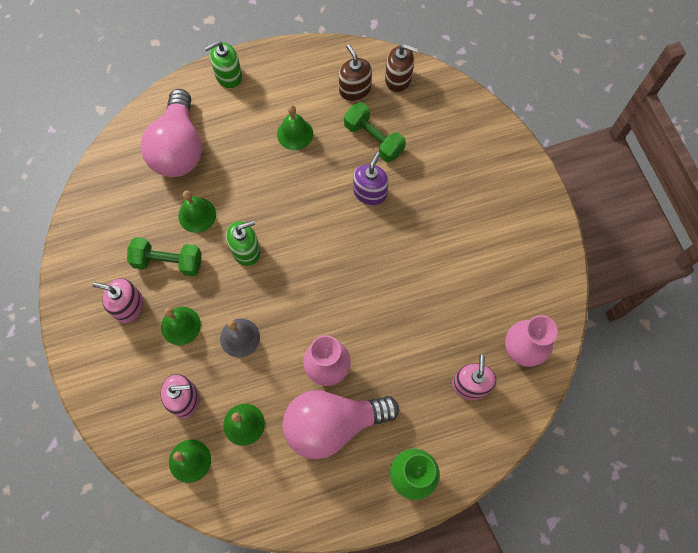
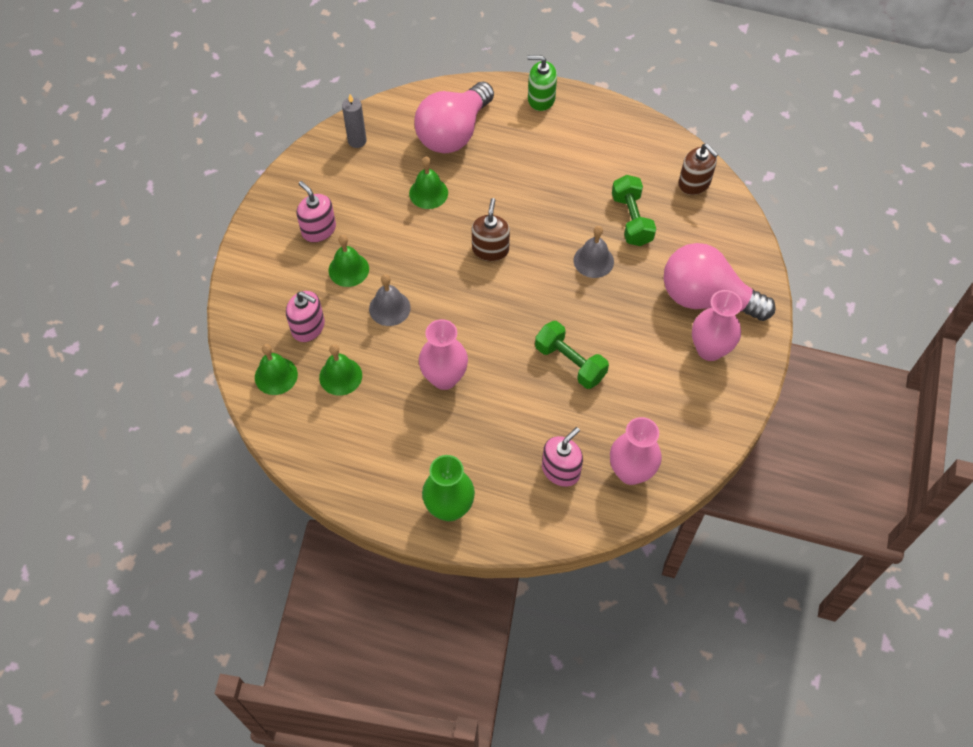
camera: 35 degrees right, 10 degrees down
green dumbbell [127,237,202,276] -> green dumbbell moved to [535,321,609,389]
green soap dispenser [226,220,261,266] -> none
green bell [277,105,313,150] -> none
pink light bulb [282,390,399,459] -> pink light bulb moved to [664,243,776,321]
brown soap dispenser [339,45,372,101] -> brown soap dispenser moved to [472,198,510,261]
purple soap dispenser [353,152,389,205] -> grey bell [574,226,614,278]
none -> grey candle [342,94,367,148]
none -> pink vase [692,290,742,361]

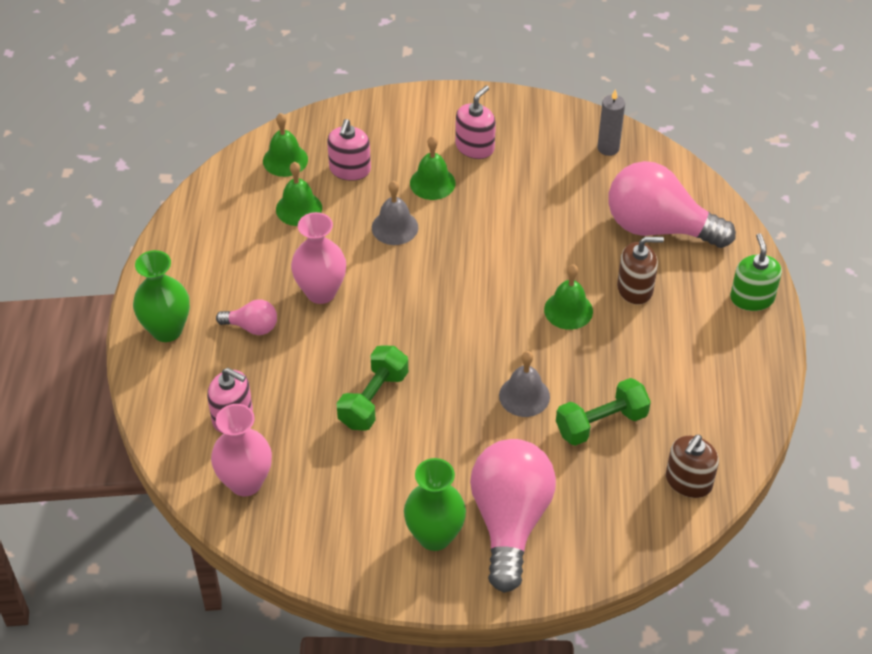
camera: 75 degrees right, 10 degrees down
green bell [409,157,448,209] -> green bell moved to [544,264,593,330]
brown soap dispenser [472,198,510,261] -> brown soap dispenser moved to [617,237,664,305]
pink vase [692,290,742,361] -> green vase [404,458,466,551]
none -> pink light bulb [216,300,277,335]

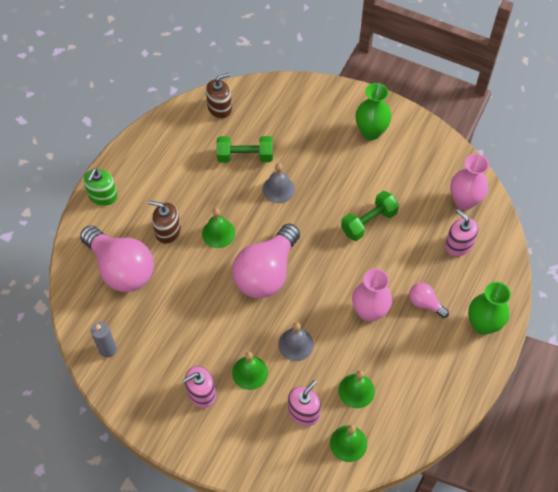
camera: 155 degrees left, 10 degrees up
pink light bulb [470,439,556,593] -> pink light bulb moved to [232,224,300,298]

